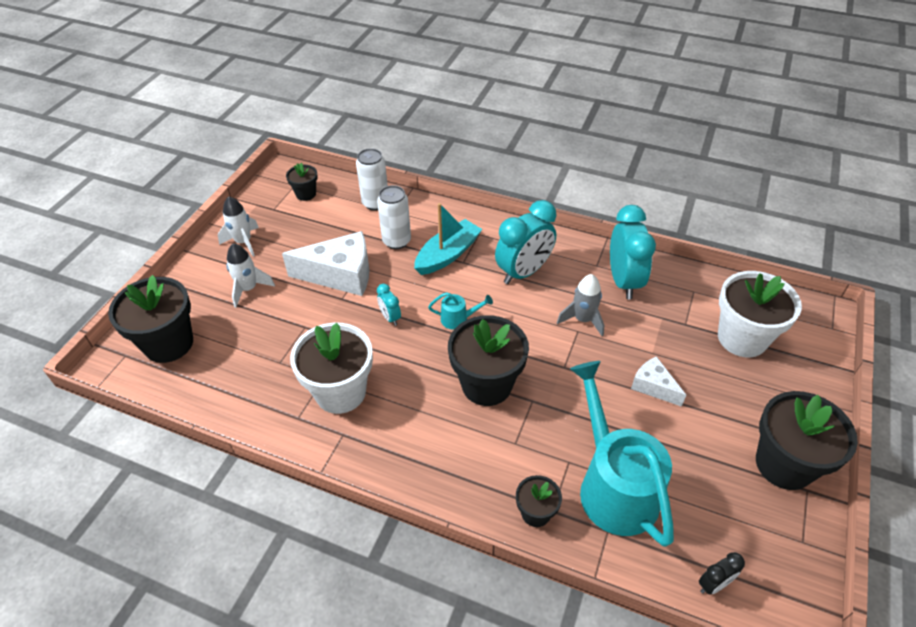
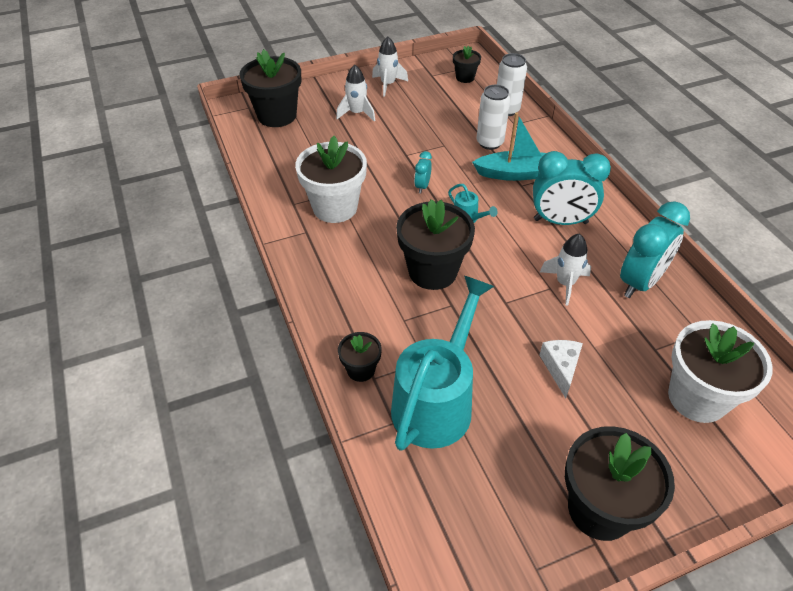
camera: 45 degrees right, 0 degrees up
white cheese [282,231,369,296] -> none
grey rocket [557,274,604,336] -> white rocket [540,233,591,306]
black clock [699,552,745,595] -> none

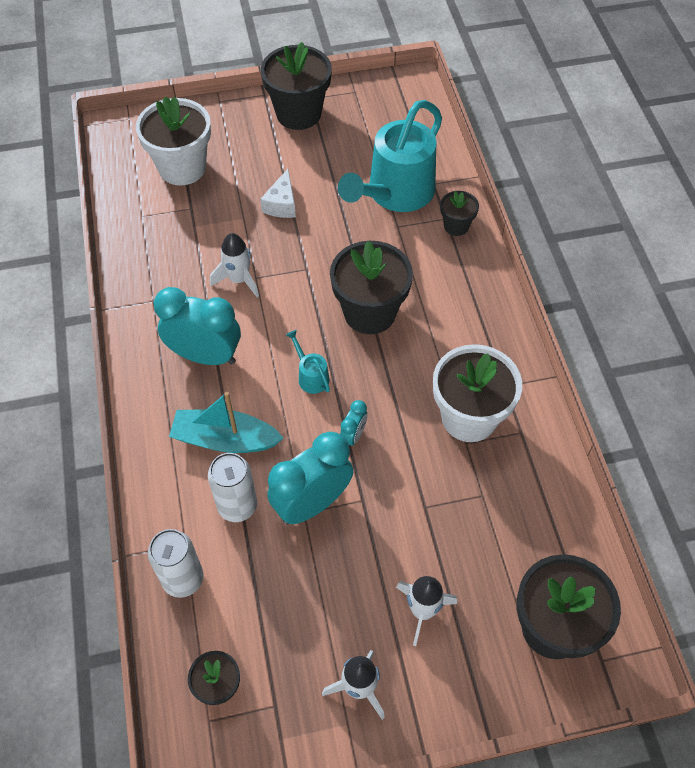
camera: 170 degrees left, 10 degrees up
turquoise clock [620,201,690,298] -> turquoise clock moved to [267,432,354,524]

